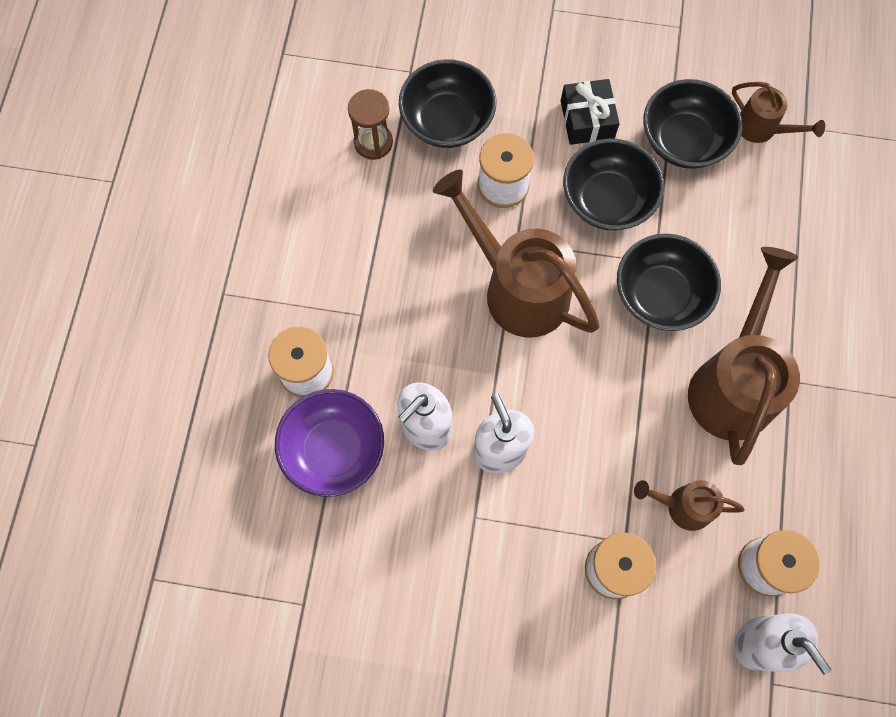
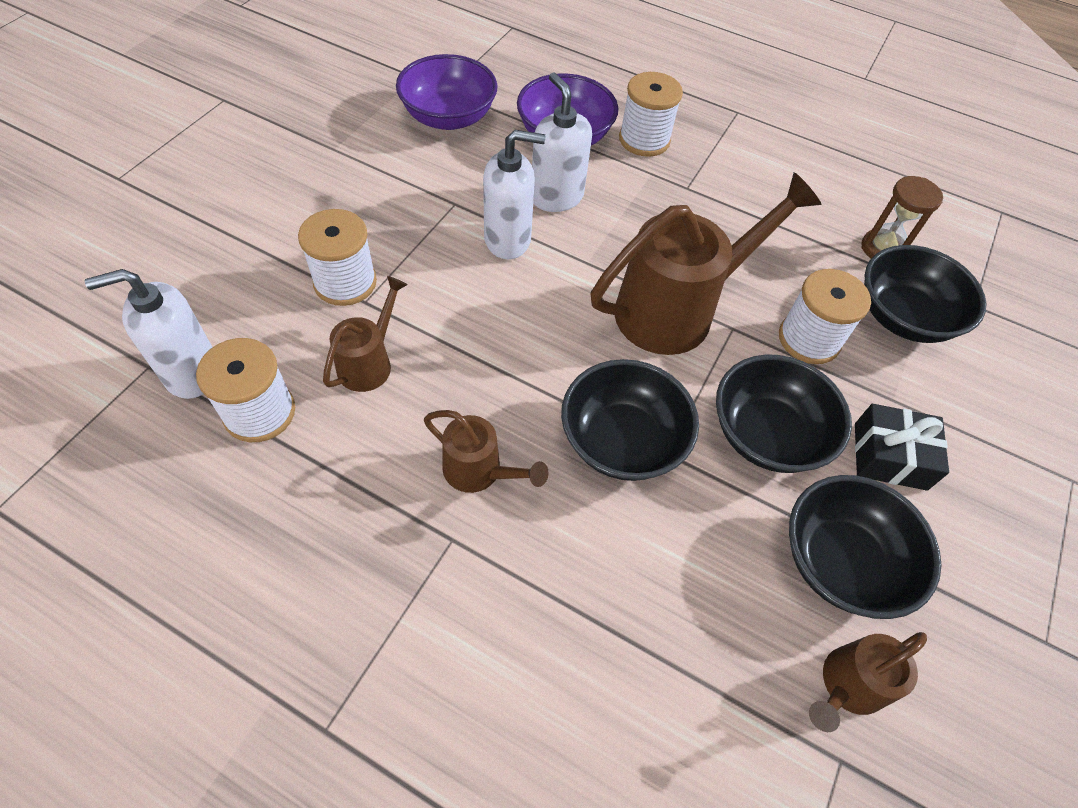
camera: 105 degrees right, 15 degrees down
brown watering can [688,247,800,465] -> brown watering can [424,410,548,493], size x0.51
none -> purple bowl [396,54,497,130]

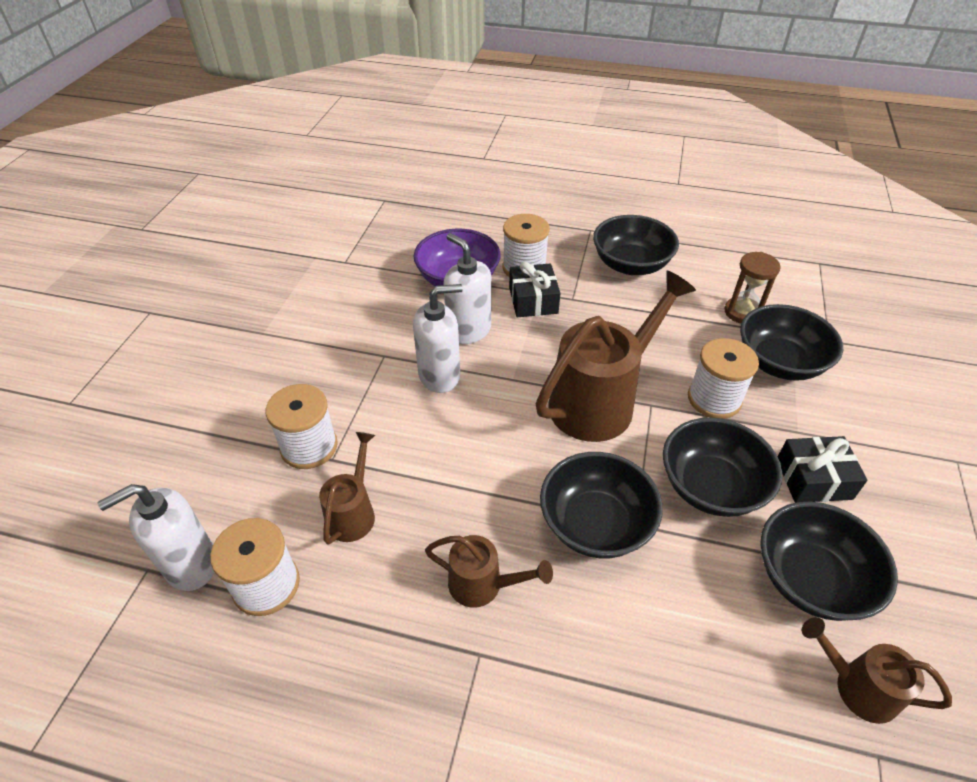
camera: 10 degrees left, 10 degrees down
purple bowl [396,54,497,130] -> none
brown watering can [809,632,927,732] -> brown watering can turned 75 degrees clockwise [802,617,952,724]
none -> black gift [509,262,561,317]
none -> black bowl [593,215,679,275]

